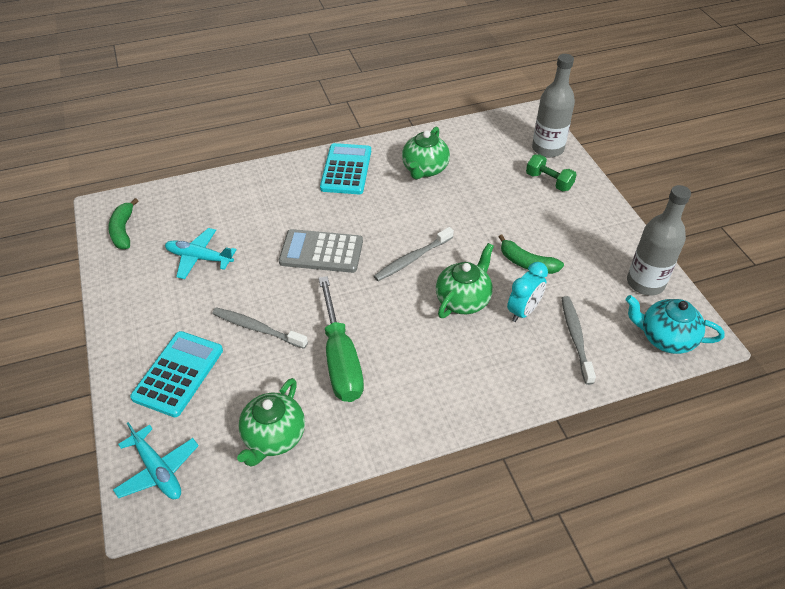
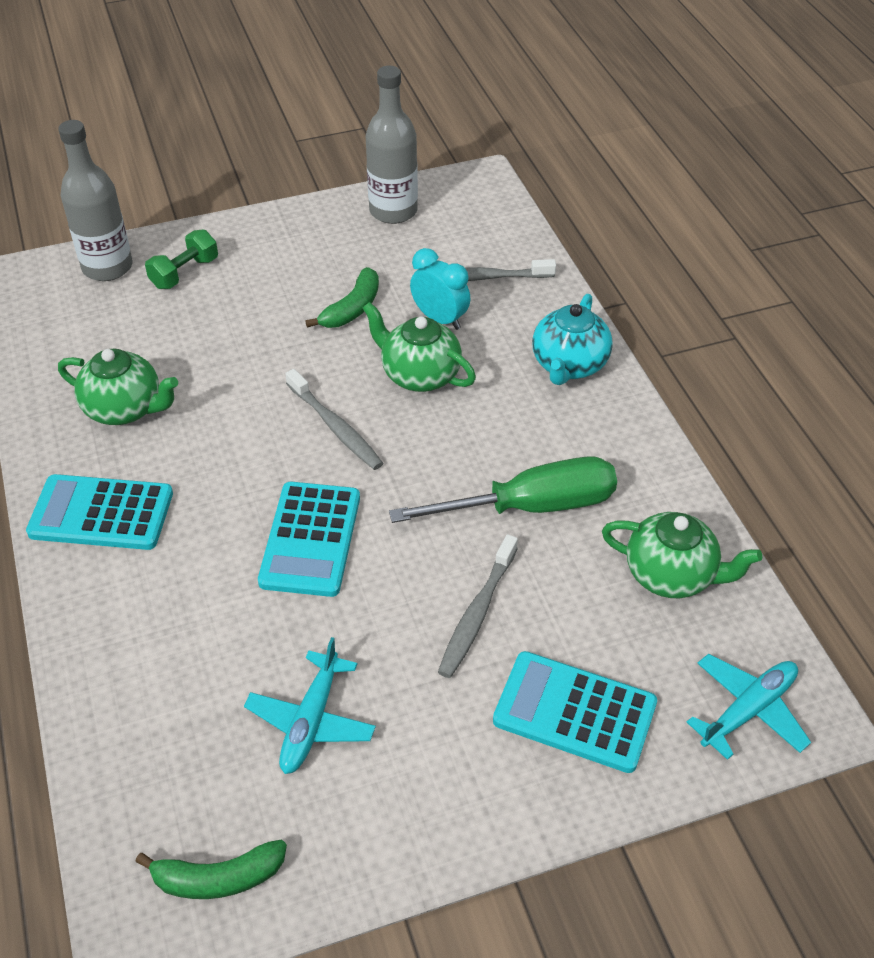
camera: 90 degrees left, 0 degrees up
grey calculator [279,229,363,273] -> turquoise calculator [258,482,360,597]
turquoise teapot [626,295,725,354] -> turquoise teapot moved to [532,294,613,385]

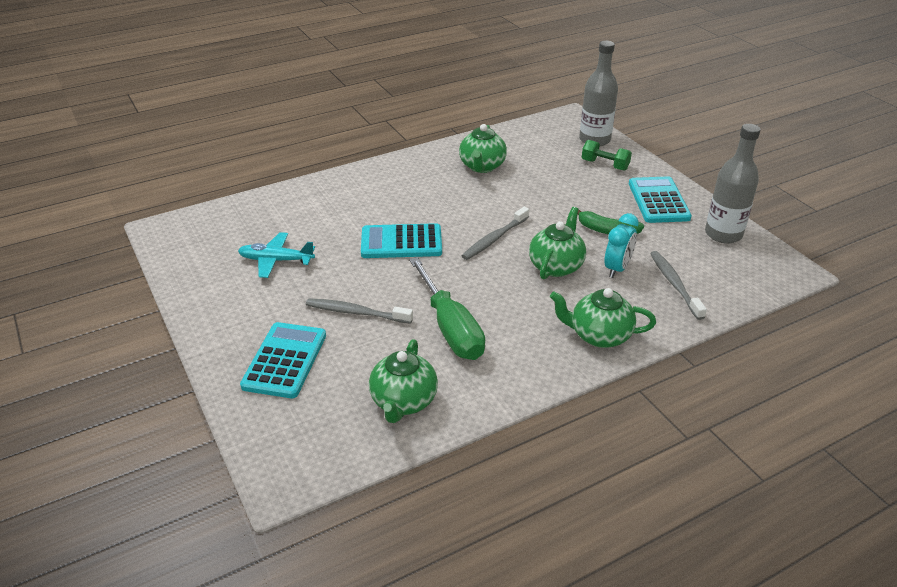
camera: 80 degrees right, 10 degrees down
turquoise calculator [26,474,173,550] -> turquoise calculator moved to [629,176,692,223]
green banana [135,839,287,899] -> none
turquoise teapot [532,294,613,385] -> green teapot [550,288,656,348]
turquoise plane [687,654,811,760] -> none

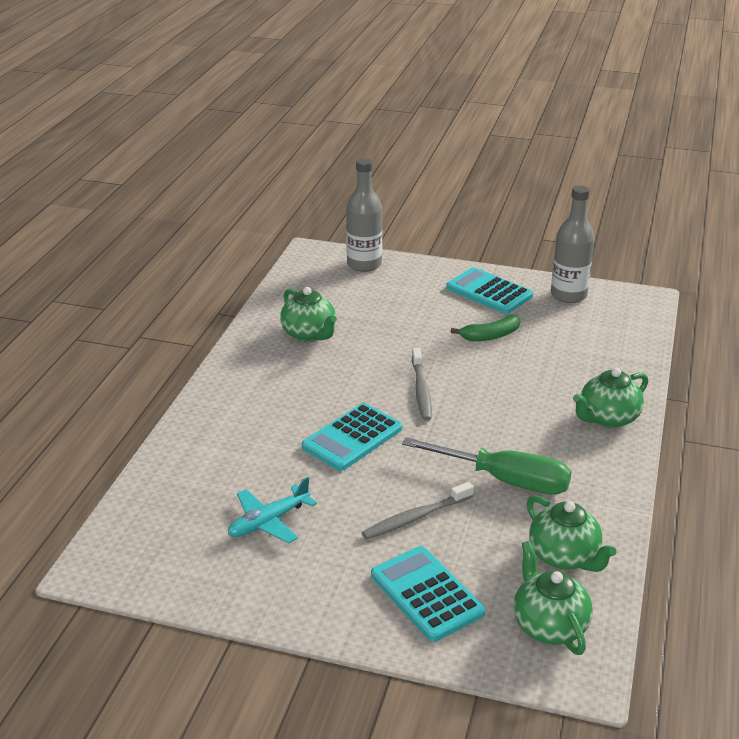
camera: 45 degrees left, 5 degrees down
green teapot [529,207,586,279] -> green teapot moved to [513,541,593,655]
green dumbbell [582,140,632,171] -> none
turquoise clock [605,213,639,278] -> none
grey toothbrush [650,251,707,320] -> none

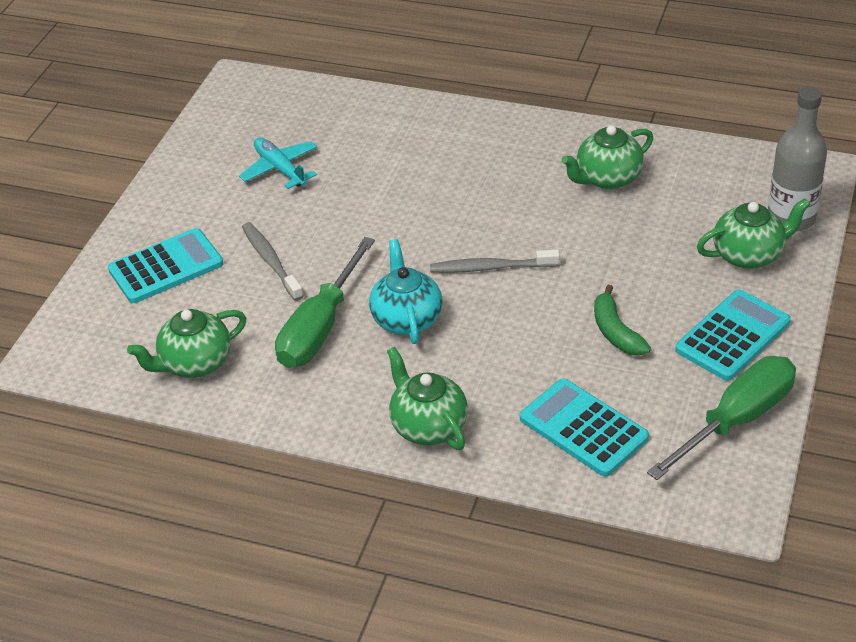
camera: 95 degrees right, 10 degrees up
turquoise calculator [302,403,402,471] -> turquoise calculator moved to [520,379,649,477]
green teapot [513,541,593,655] -> green teapot moved to [697,198,811,269]
grey bottle [551,185,595,303] -> green screwdriver [647,356,796,480]
none -> turquoise teapot [369,239,442,344]

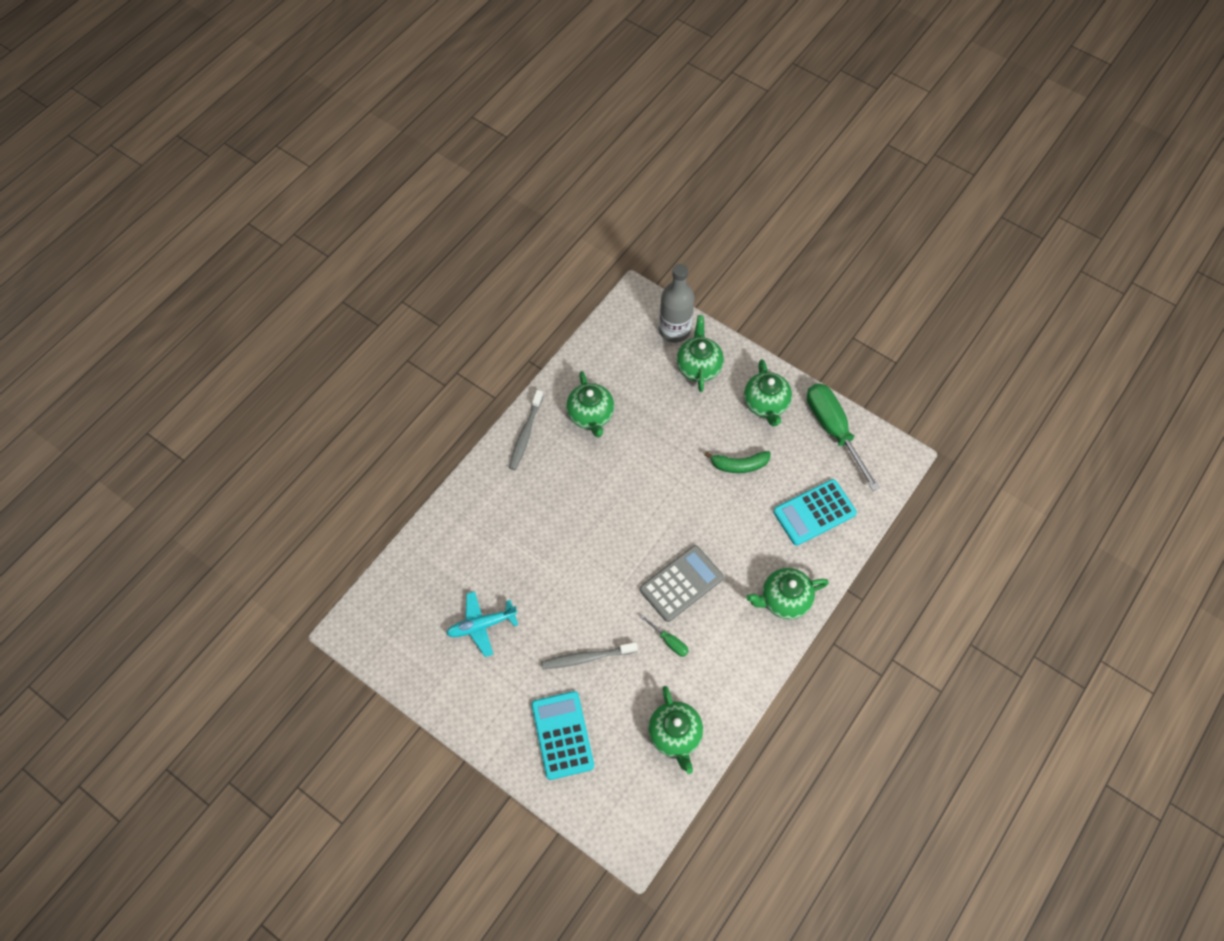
camera: 75 degrees left, 20 degrees up
green screwdriver [275,237,375,368] -> green screwdriver [641,615,689,657], size x0.44
turquoise teapot [369,239,442,344] -> grey calculator [640,545,724,622]
grey toothbrush [430,250,560,273] -> grey toothbrush moved to [509,390,543,470]
turquoise calculator [675,290,791,381] -> green teapot [744,359,792,426]

